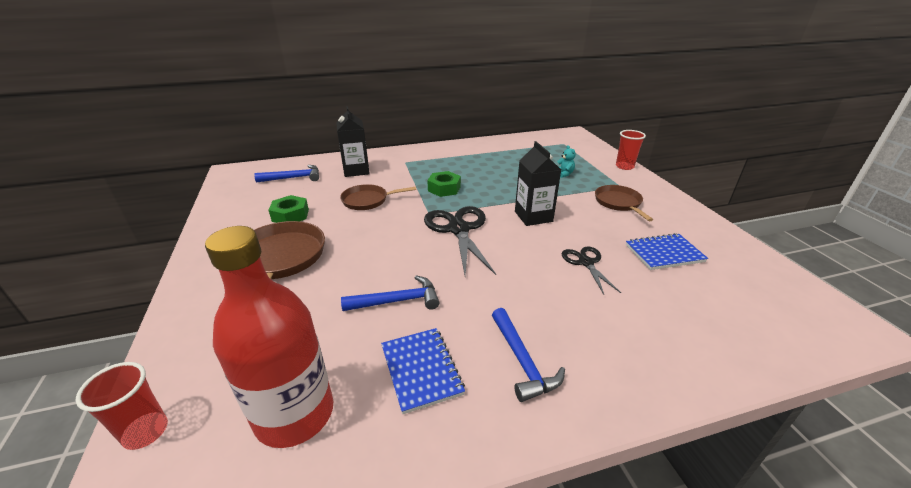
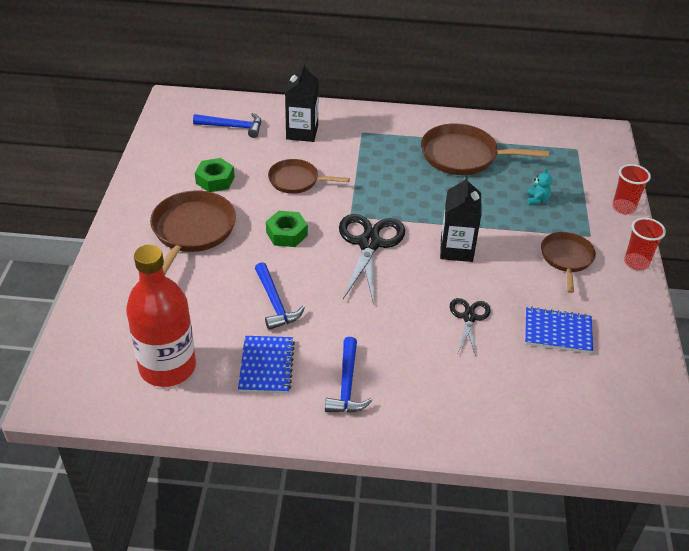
camera: 20 degrees right, 10 degrees up
red cup [76,362,168,450] -> red cup moved to [624,218,666,270]
blue hammer [341,275,439,311] -> blue hammer turned 60 degrees clockwise [255,262,305,330]
green nut [427,171,461,197] -> green nut moved to [266,211,308,247]
none -> brown pan [421,123,549,175]

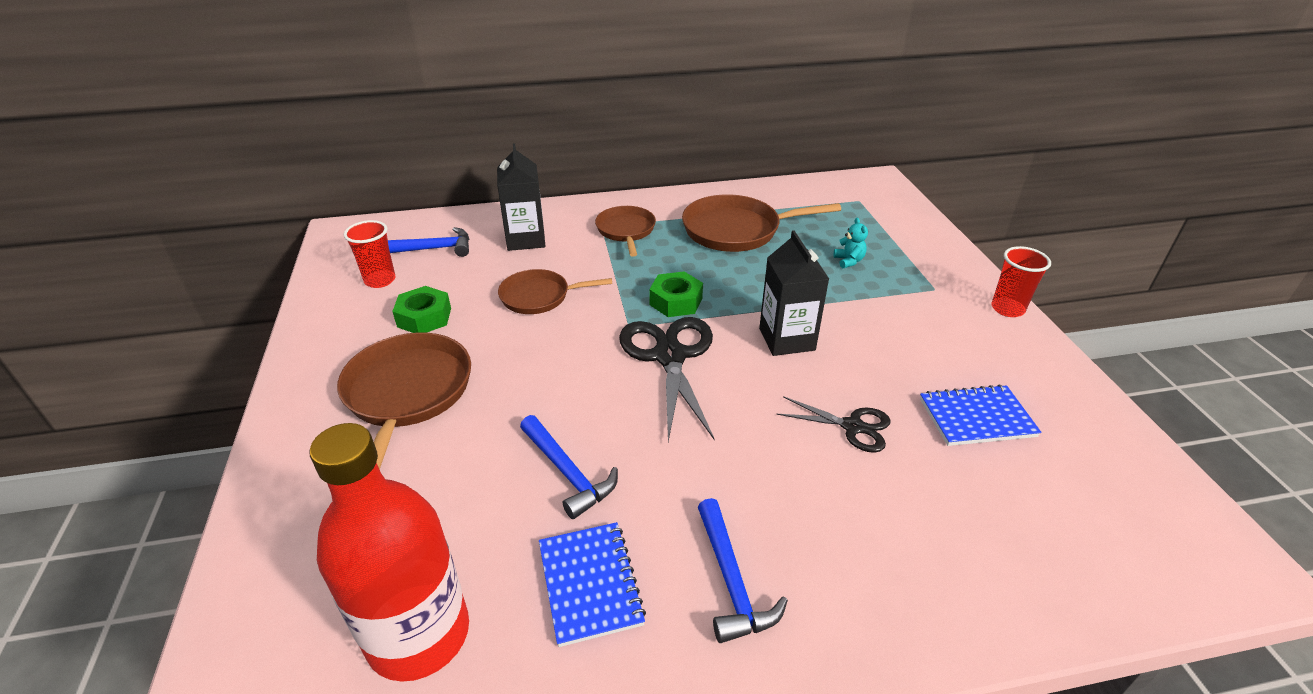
camera: 15 degrees left, 5 degrees down
green nut [266,211,308,247] -> green nut moved to [649,272,703,317]
black scissors [450,298,490,356] -> black scissors turned 120 degrees clockwise [776,396,891,453]
brown pan [541,232,596,293] -> brown pan moved to [595,206,656,257]
red cup [612,164,651,214] -> red cup moved to [344,220,395,288]

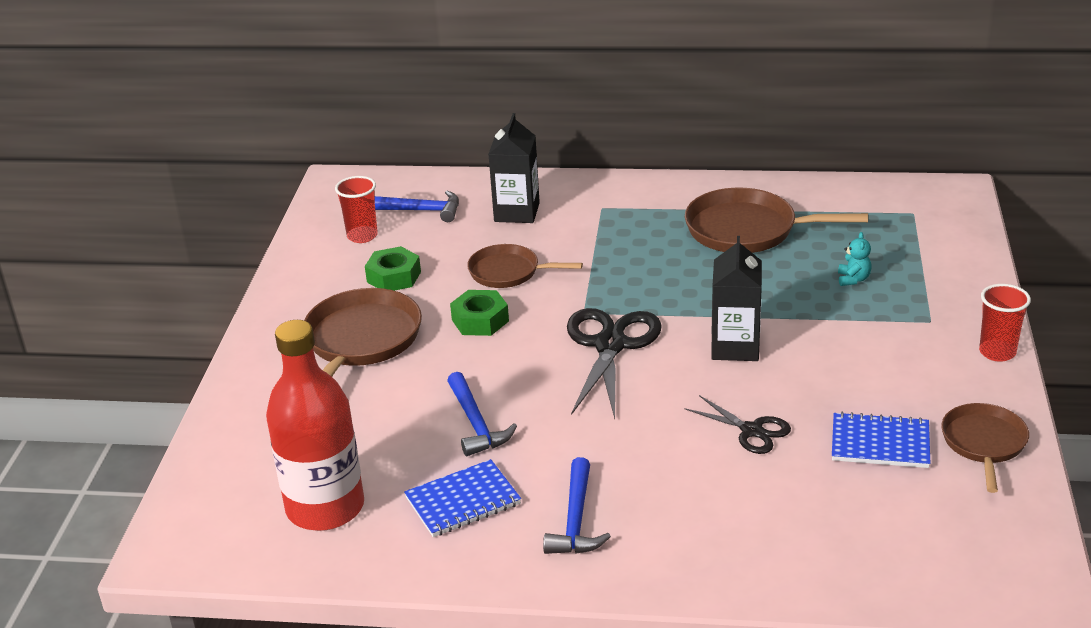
camera: 20 degrees right, 5 degrees down
blue notebook [539,522,646,647] -> blue notebook turned 60 degrees clockwise [404,459,521,537]
brown pan [595,206,656,257] -> brown pan moved to [941,403,1029,493]
green nut [649,272,703,317] -> green nut moved to [450,290,509,336]

